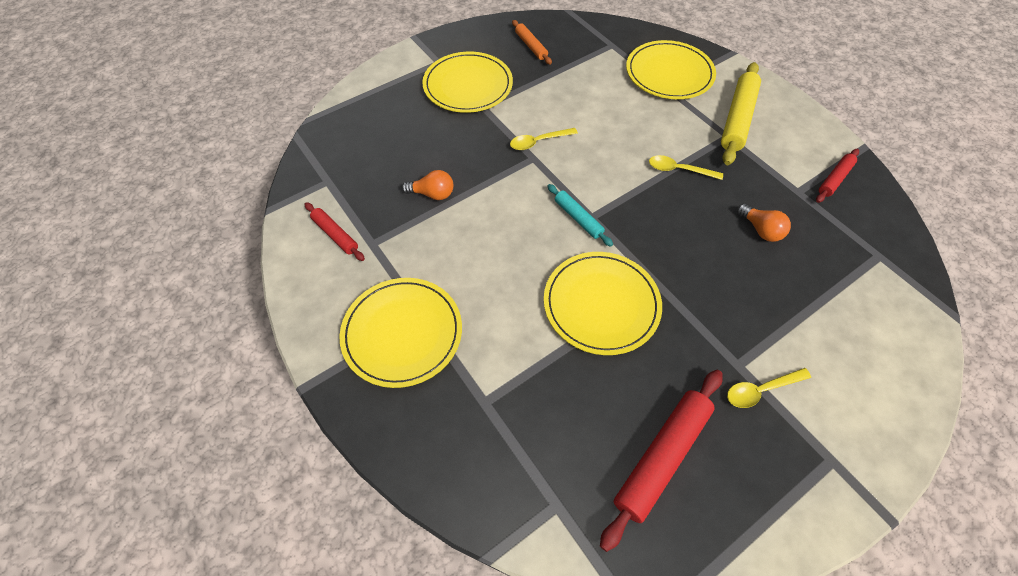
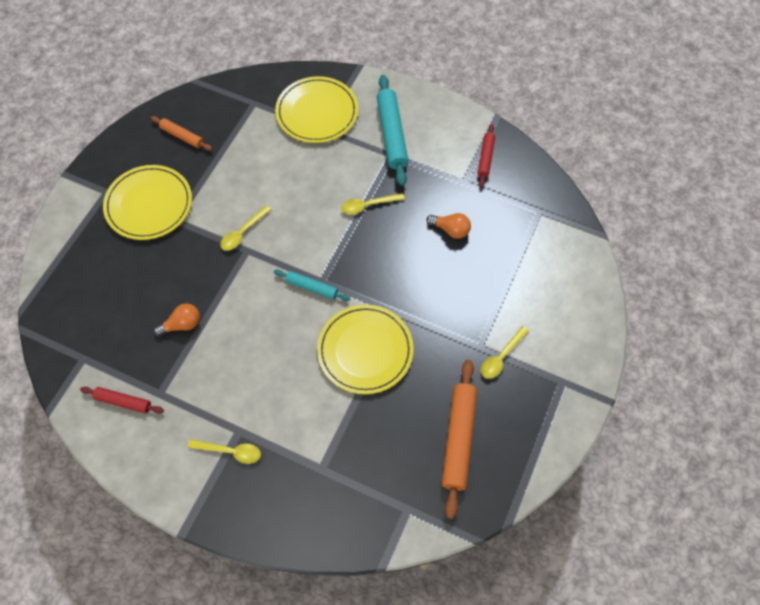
camera: 30 degrees left, 5 degrees up
yellow plate [339,278,462,388] -> yellow spoon [188,439,261,464]
red rolling pin [600,370,723,552] -> orange rolling pin [442,360,477,519]
yellow rolling pin [721,62,761,165] -> turquoise rolling pin [377,75,409,186]

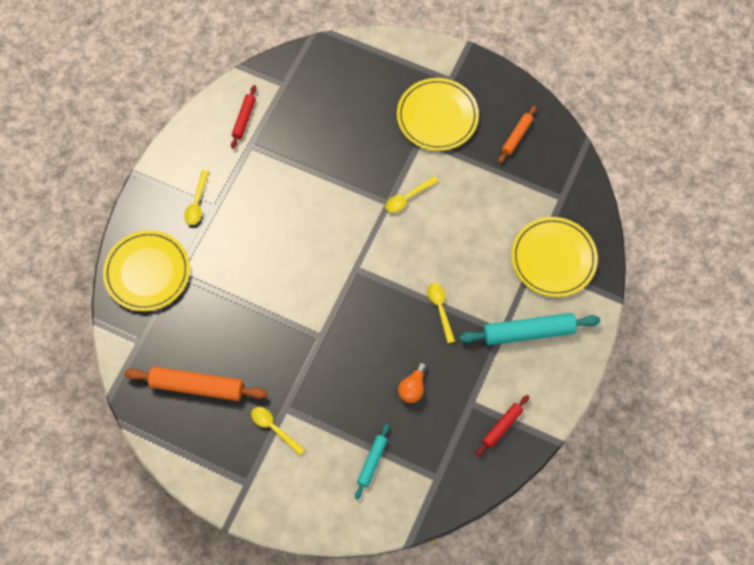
camera: 90 degrees right, 5 degrees up
orange light bulb [154,303,200,336] -> none
yellow spoon [220,205,271,251] -> yellow spoon turned 75 degrees counterclockwise [385,176,439,212]
turquoise rolling pin [274,270,350,301] -> turquoise rolling pin moved to [355,423,389,500]
yellow plate [317,305,414,394] -> yellow plate moved to [103,230,190,311]
red rolling pin [478,124,495,187] -> red rolling pin turned 60 degrees counterclockwise [476,395,529,456]

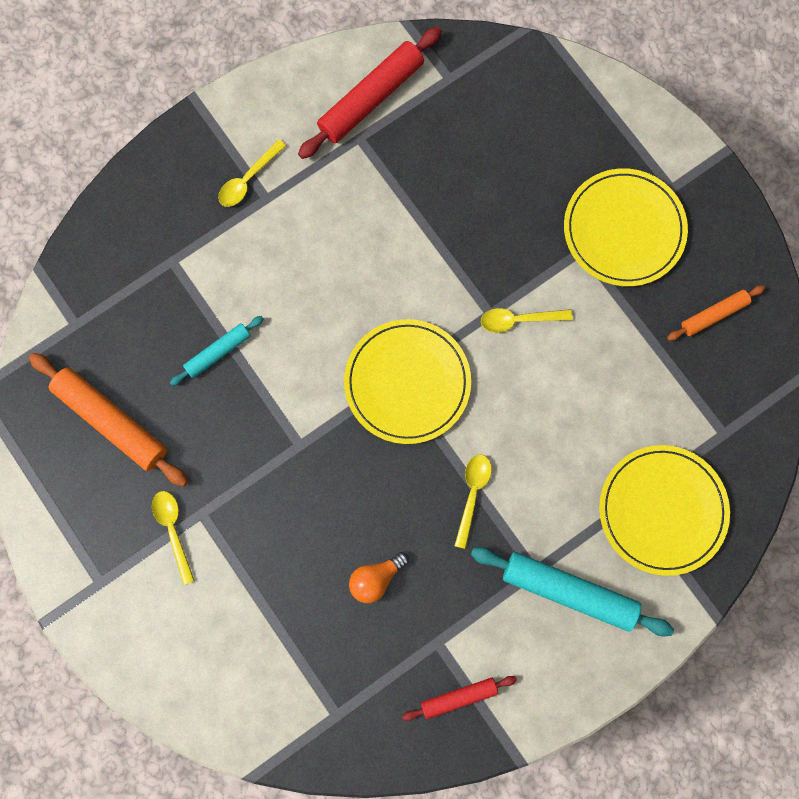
camera: 30 degrees right, 10 degrees up
yellow plate [103,230,190,311] -> yellow plate moved to [344,319,471,444]
red rolling pin [231,85,256,149] -> red rolling pin [298,27,442,159], size x1.80
turquoise rolling pin [355,423,389,500] -> turquoise rolling pin moved to [170,316,264,386]

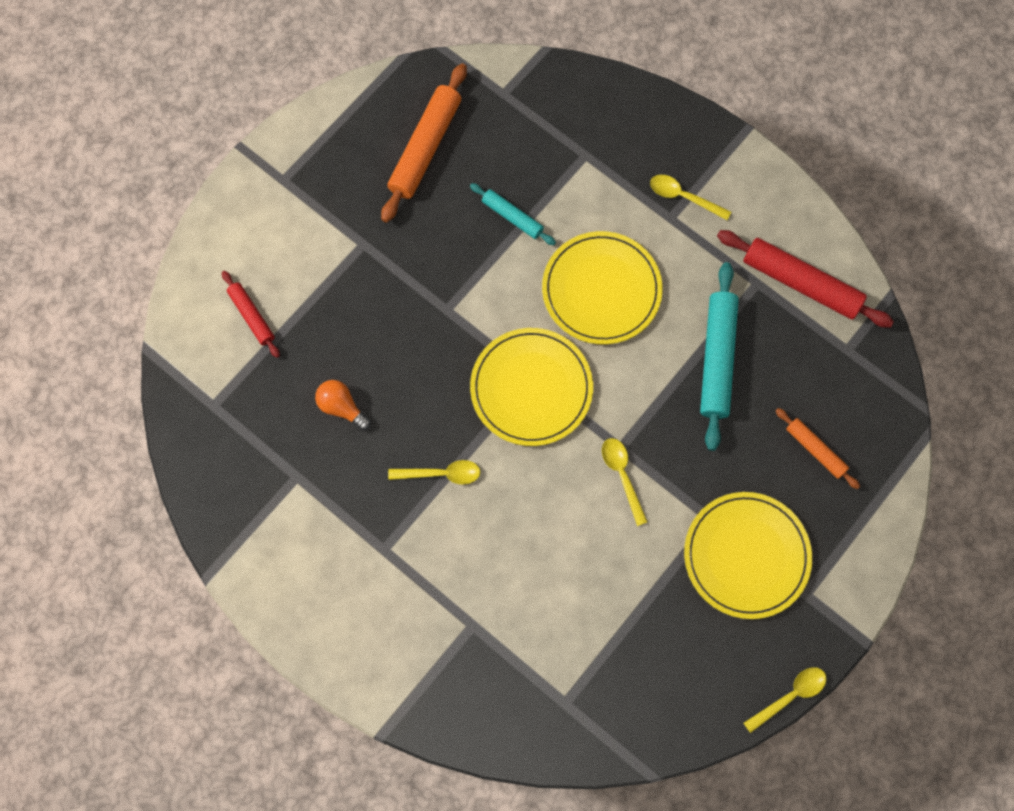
camera: 75 degrees right, 5 degrees down
yellow spoon [152,491,195,585] -> yellow spoon moved to [743,667,826,733]
red rolling pin [402,676,517,721] -> red rolling pin moved to [222,271,280,358]
turquoise rolling pin [471,547,674,636] -> turquoise rolling pin moved to [700,262,739,451]
yellow plate [599,445,730,576] -> yellow plate moved to [542,231,663,345]
orange rolling pin [667,285,765,341] -> orange rolling pin moved to [776,408,860,489]

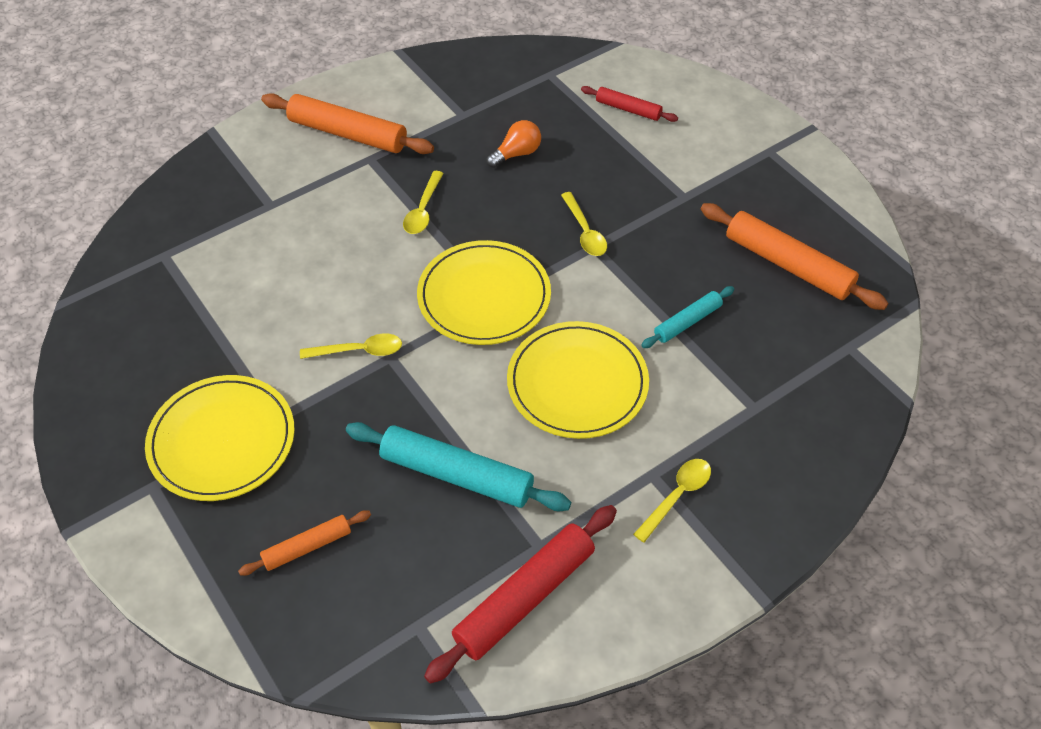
camera: 105 degrees right, 20 degrees down
red rolling pin [222,271,280,358] -> red rolling pin turned 45 degrees clockwise [581,86,678,122]
yellow spoon [743,667,826,733] -> yellow spoon moved to [561,192,607,256]
none -> orange rolling pin [261,93,434,154]

